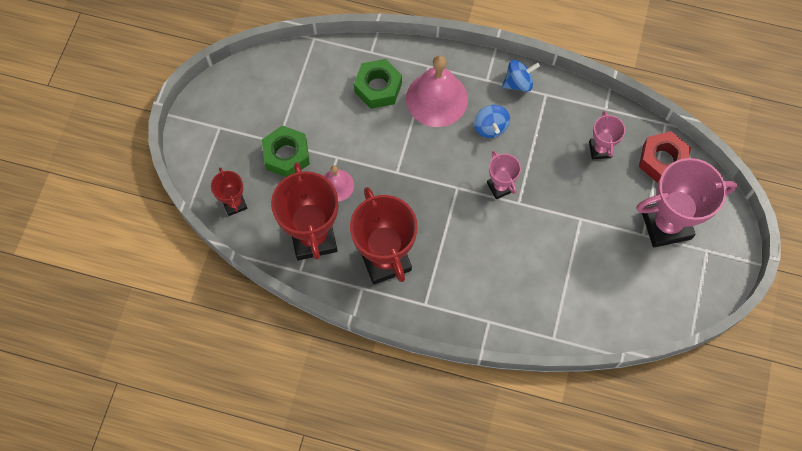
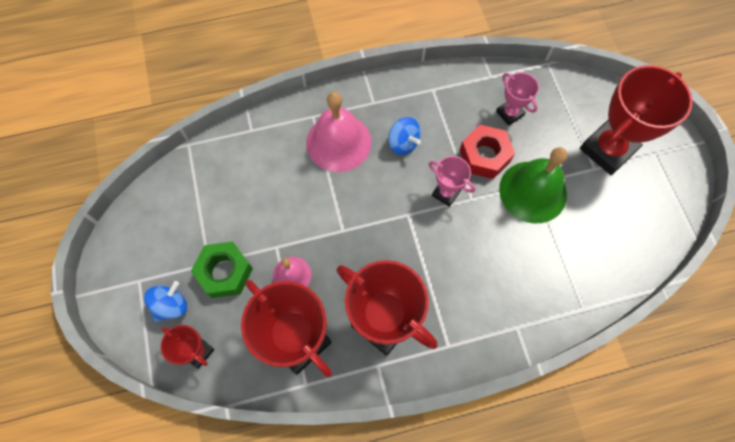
camera: 30 degrees left, 0 degrees up
green nut [354,59,402,109] -> none
blue spinning top [502,60,540,92] -> blue spinning top moved to [144,281,187,322]
pink trophy [636,158,737,247] -> red trophy [580,65,693,175]
red nut [639,131,691,183] -> red nut moved to [459,125,515,179]
none -> green bell [499,147,568,224]

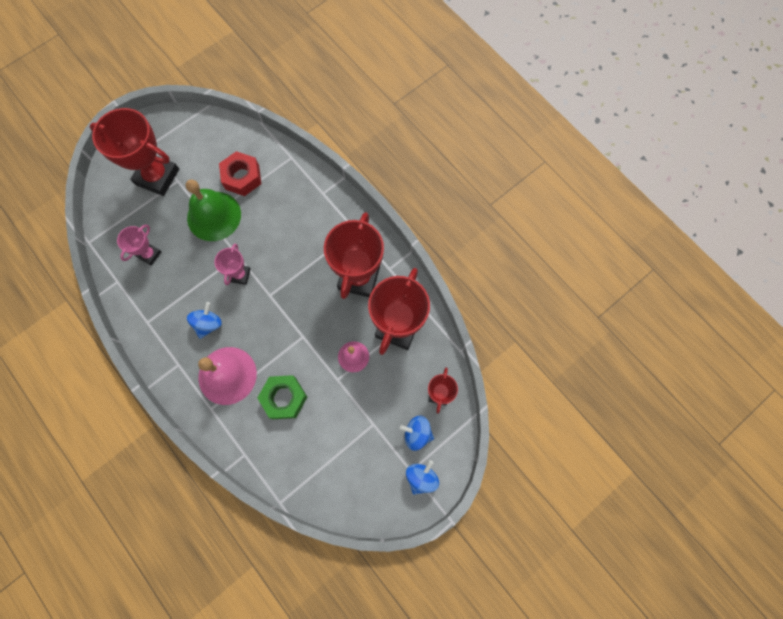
camera: 115 degrees left, 5 degrees up
green nut [191,241,253,298] -> green nut moved to [257,375,307,419]
red nut [459,125,515,179] -> red nut moved to [219,151,261,196]
none -> blue spinning top [406,460,439,495]

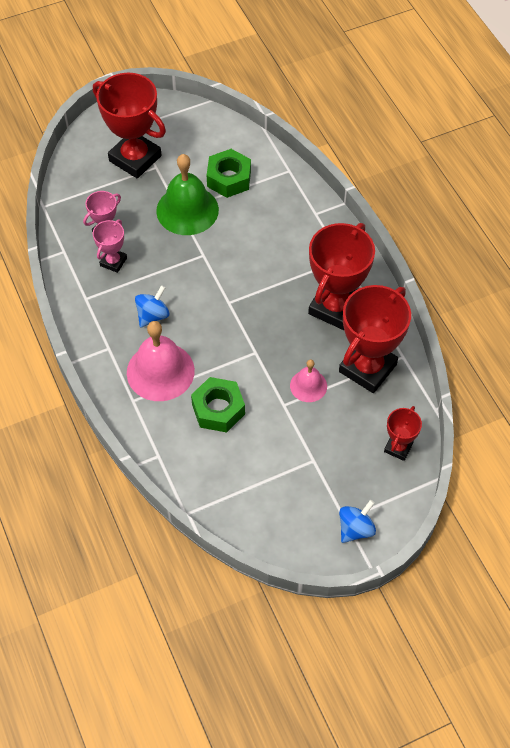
camera: 15 degrees right, 15 degrees down
pink trophy [214,243,251,285] -> pink trophy moved to [93,220,127,273]
red nut [219,151,261,196] -> green nut [207,149,251,198]
blue spinning top [400,416,434,451] -> none

